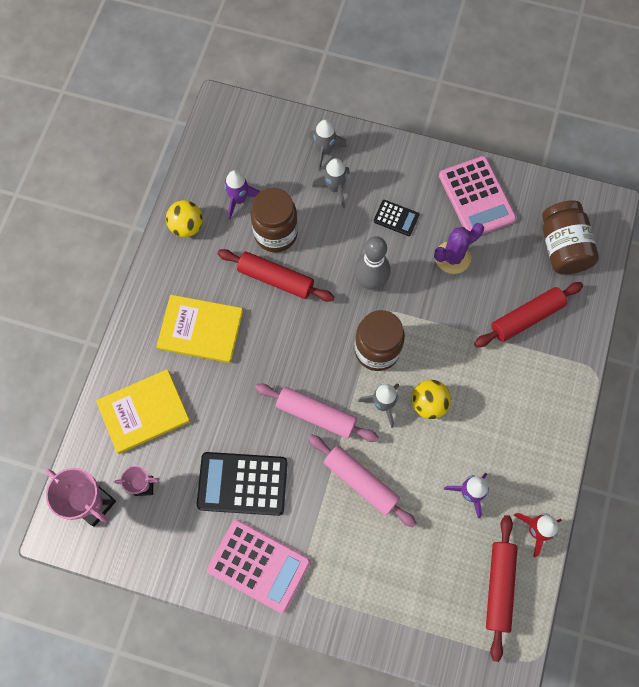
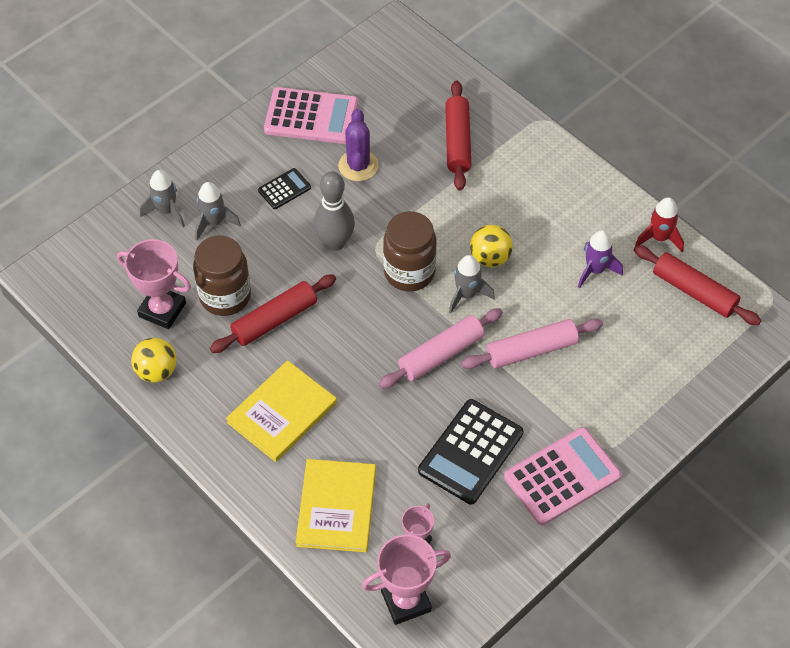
camera: 60 degrees left, 15 degrees down
purple rocket [224,170,260,219] -> pink trophy [117,239,191,329]
brown jar [542,200,599,275] -> none

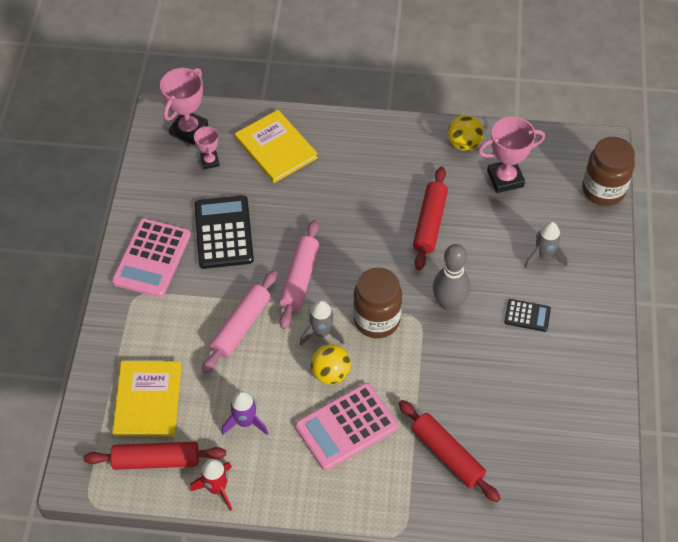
camera: 140 degrees right, 0 degrees up
grey rocket [140,170,185,227] -> none
brown jar [193,236,251,316] -> brown jar moved to [582,137,635,206]
yellow book [226,360,337,462] -> yellow book moved to [112,361,181,437]
black calculator [258,168,311,209] -> black calculator turned 90 degrees counterclockwise [504,299,551,332]
pink calculator [264,87,358,144] -> pink calculator moved to [295,383,398,470]
purple cactus [338,109,379,181] -> none

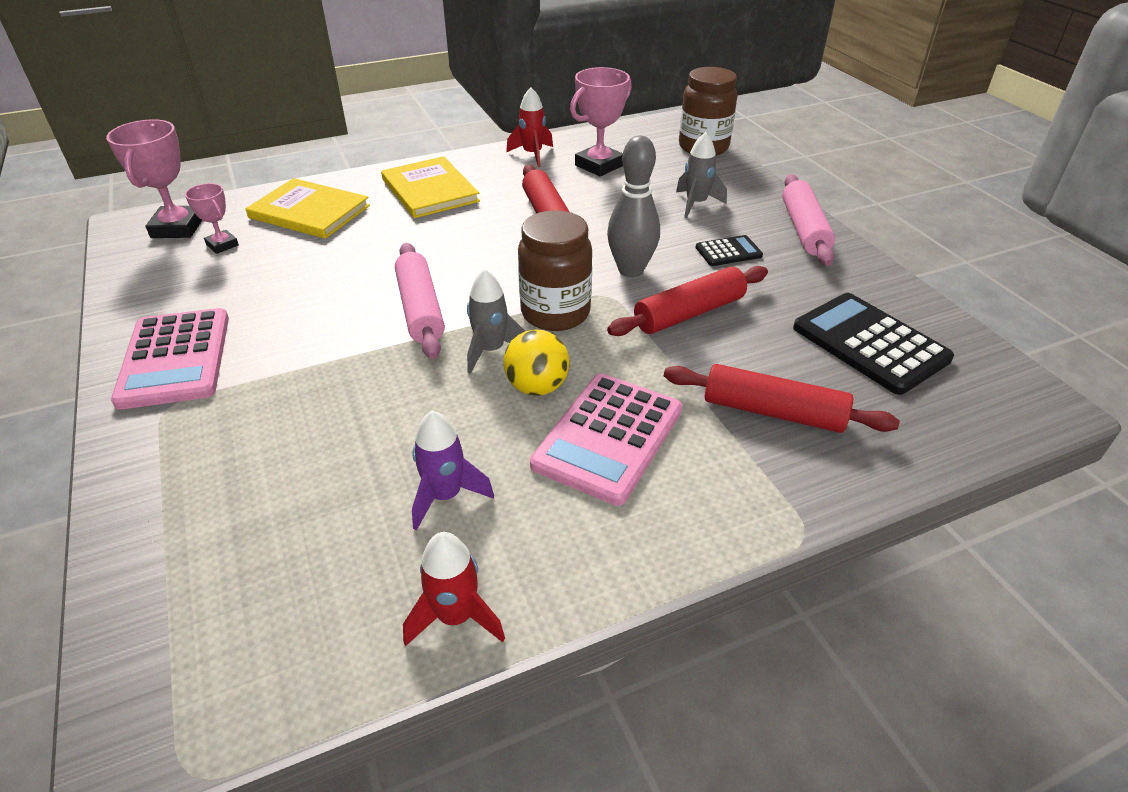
camera: 30 degrees left, 15 degrees down
red rolling pin [83,442,226,470] -> red rolling pin moved to [607,266,768,336]
yellow book [112,361,181,437] -> yellow book moved to [381,156,480,218]
black calculator [195,195,254,269] -> black calculator moved to [793,293,954,395]
pink rolling pin [202,270,277,373] -> pink rolling pin moved to [782,174,835,266]
yellow ball [448,115,483,151] -> red rocket [506,87,553,167]

